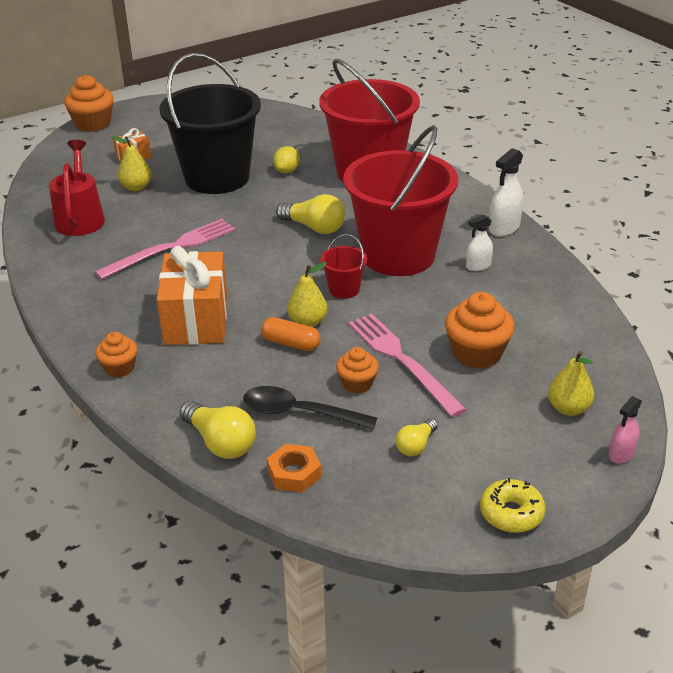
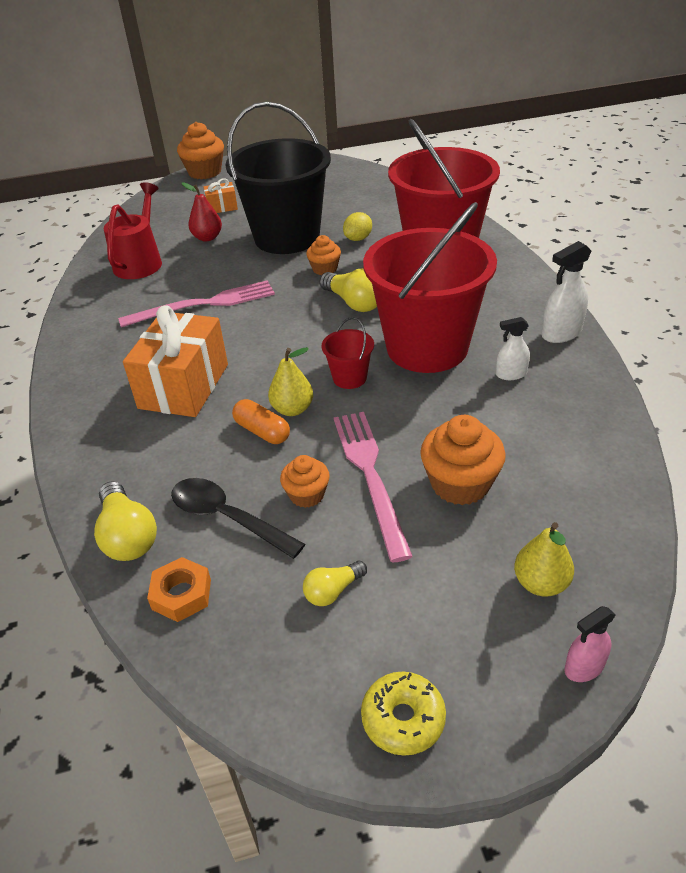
camera: 20 degrees right, 5 degrees up
orange cupcake [96,332,137,378] -> orange cupcake moved to [306,235,341,275]
yellow pear [111,136,152,191] -> red pear [182,182,222,241]

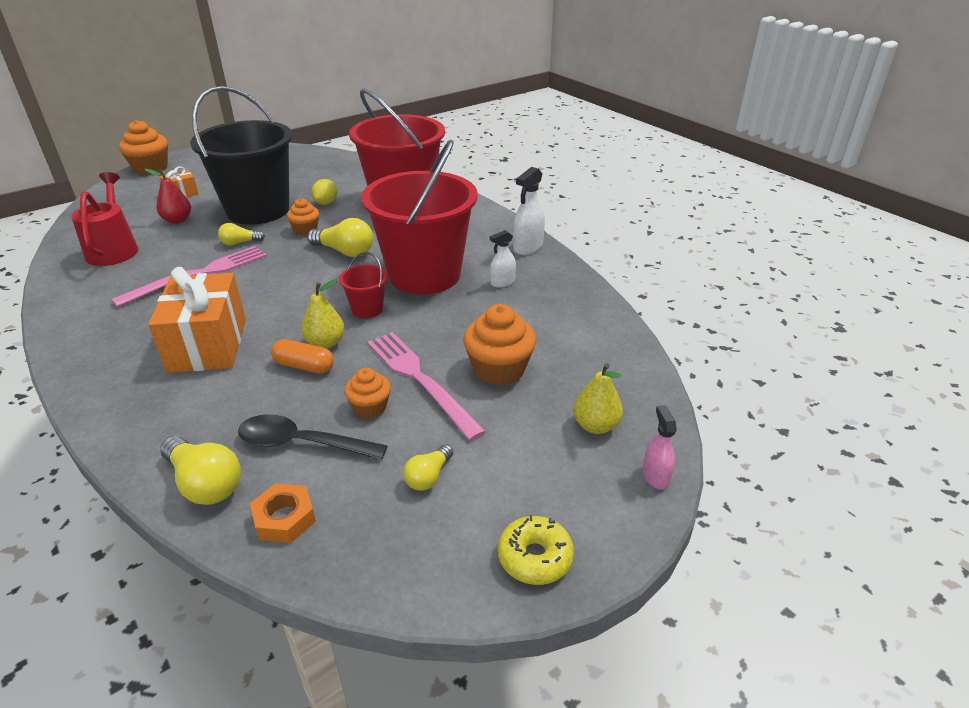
camera: 25 degrees left, 5 degrees down
pink spray bottle [565,606,615,682] -> pink spray bottle turned 135 degrees clockwise [643,405,677,489]
none -> yellow light bulb [218,223,265,246]

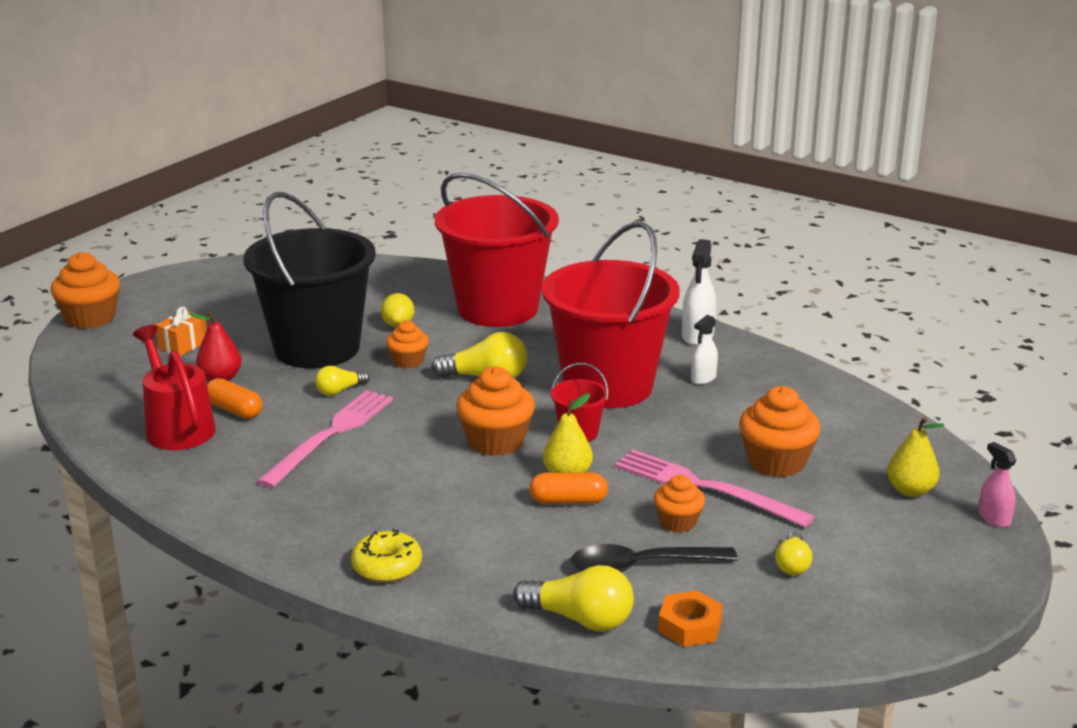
camera: 20 degrees left, 10 degrees down
orange gift [148,267,246,373] -> none
yellow donut [498,515,574,585] -> yellow donut moved to [351,529,422,582]
none -> orange capsule [207,378,262,419]
none -> orange cupcake [456,367,535,456]

